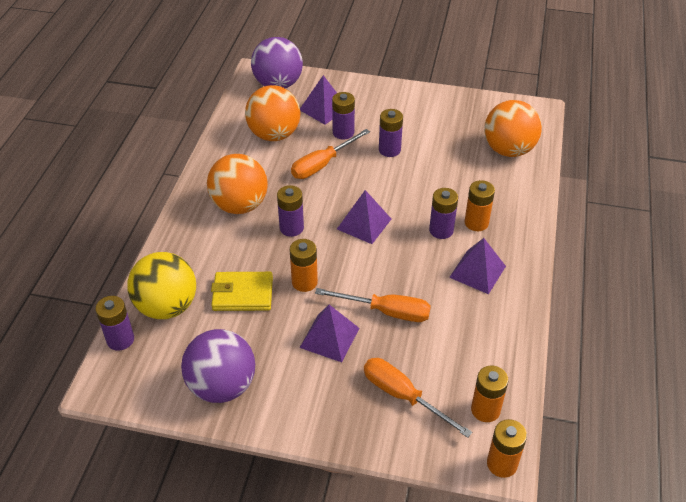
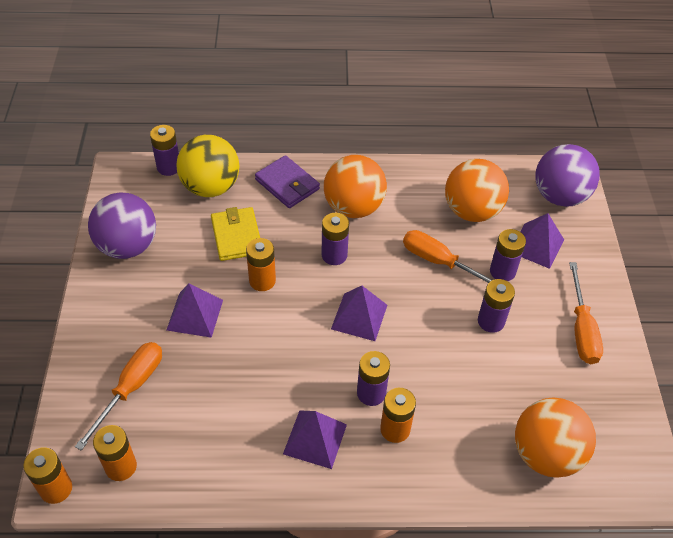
camera: 75 degrees right, 5 degrees up
orange screwdriver [315,288,431,322] -> orange screwdriver moved to [569,262,603,364]
none -> purple wallet [255,155,320,208]

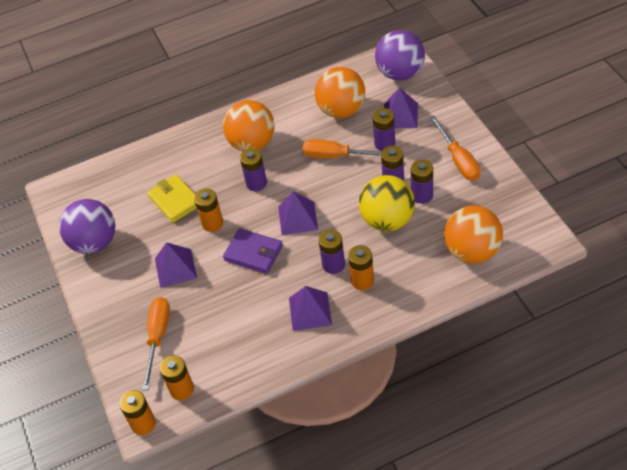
camera: 15 degrees left, 0 degrees up
purple battery [150,125,179,176] -> purple battery moved to [411,159,433,204]
yellow ball [176,135,240,197] -> yellow ball moved to [359,175,415,231]
purple wallet [255,155,320,208] -> purple wallet moved to [223,228,283,274]

